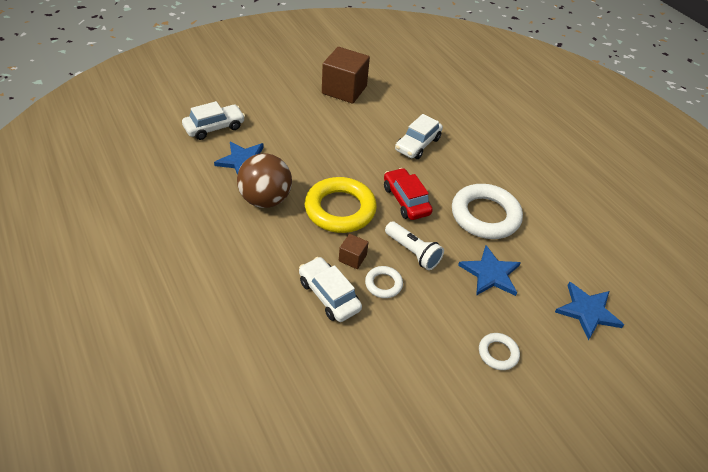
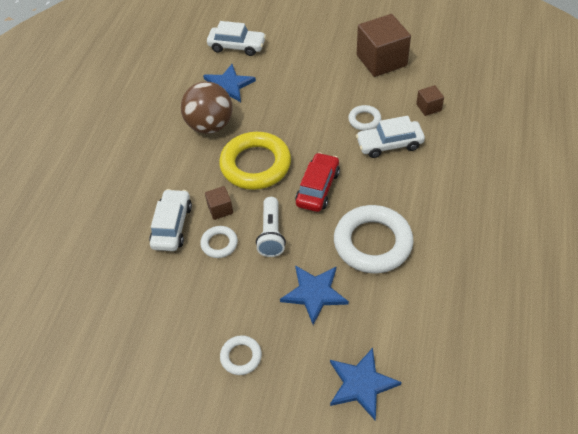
camera: 50 degrees right, 5 degrees up
none -> white ring [348,105,381,131]
none -> brown cube [416,85,444,116]

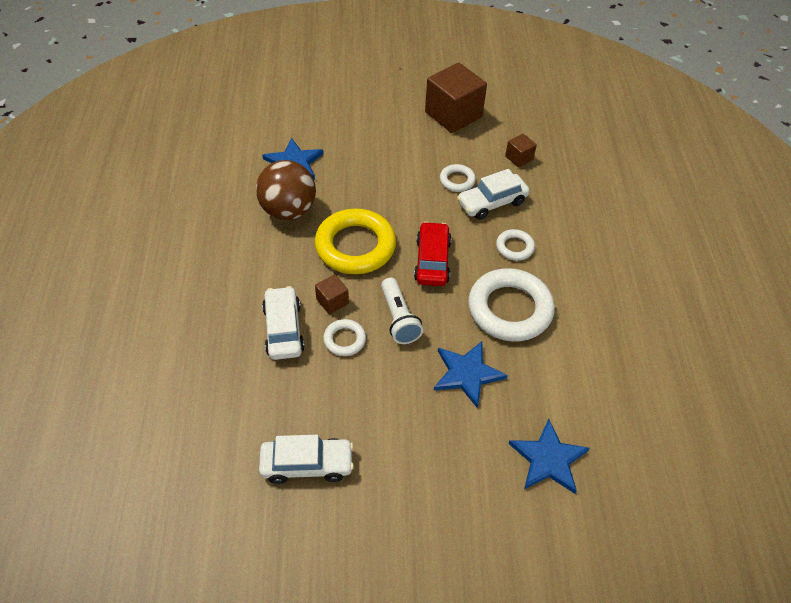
camera: 20 degrees left, 0 degrees up
white car [207,21,266,56] -> white car moved to [259,435,354,484]
white ring [220,335,262,375] -> white ring moved to [496,229,535,261]

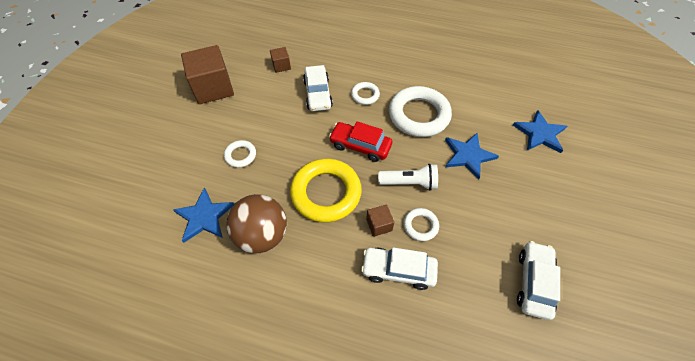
camera: 70 degrees left, 5 degrees up
white ring [440,164,476,192] -> white ring moved to [224,140,256,168]

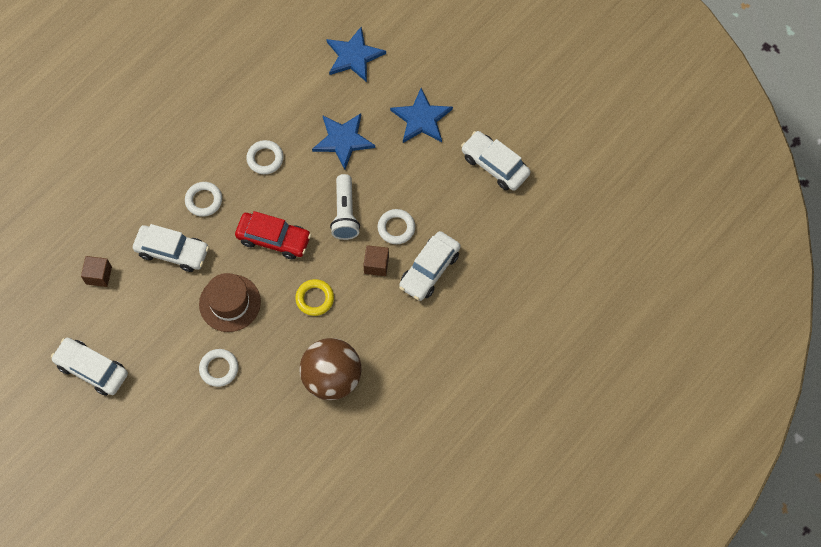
camera: 65 degrees left, 10 degrees up
blue star [173,188,234,243] -> blue star moved to [390,88,453,143]
brown cube [181,45,234,104] -> white car [51,338,128,396]
yellow ring [290,159,362,222] -> yellow ring [295,279,334,316], size x0.48
red car [329,121,392,162] -> red car turned 120 degrees counterclockwise [235,211,311,259]
white flashlight [378,164,438,190] -> white flashlight turned 150 degrees clockwise [330,174,360,240]
white ring [389,86,452,137] -> white ring [246,140,283,174], size x0.48
none -> brown hat [199,273,261,332]

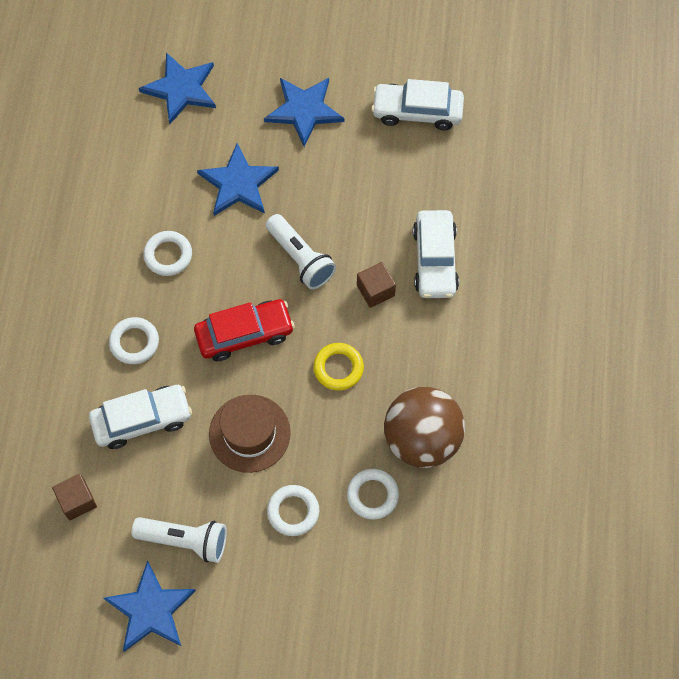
camera: 35 degrees left, 0 degrees up
white car [51,338,128,396] -> blue star [103,560,196,652]
white ring [378,209,415,244] -> white ring moved to [347,469,399,519]
none -> white flashlight [132,517,227,563]

